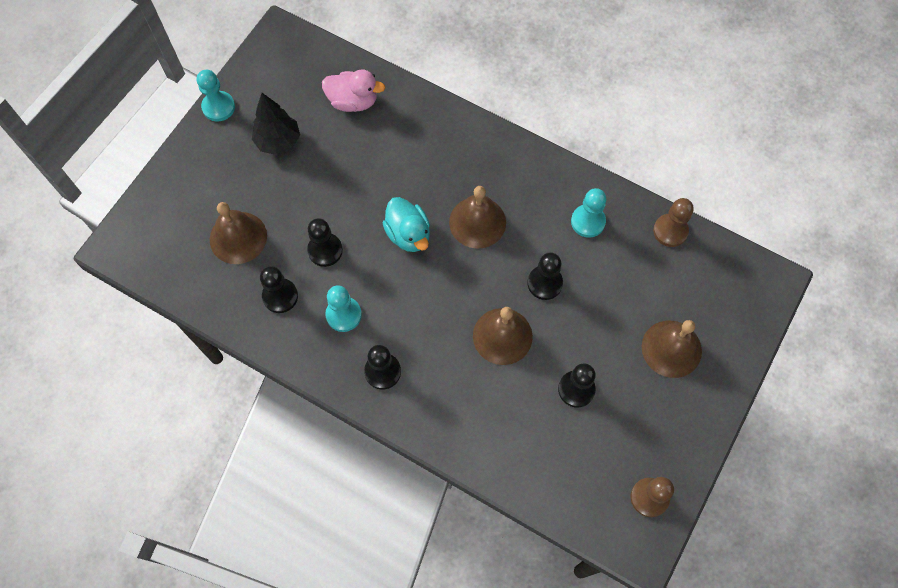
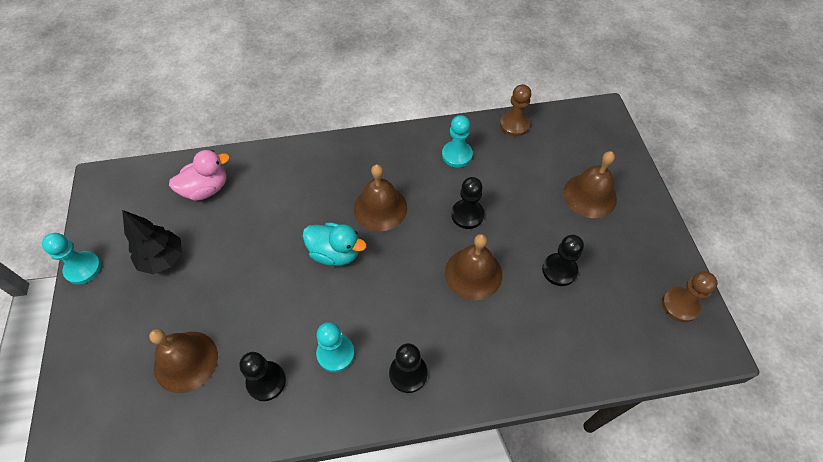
camera: 40 degrees left, 10 degrees down
black pawn [307,218,343,267] -> none

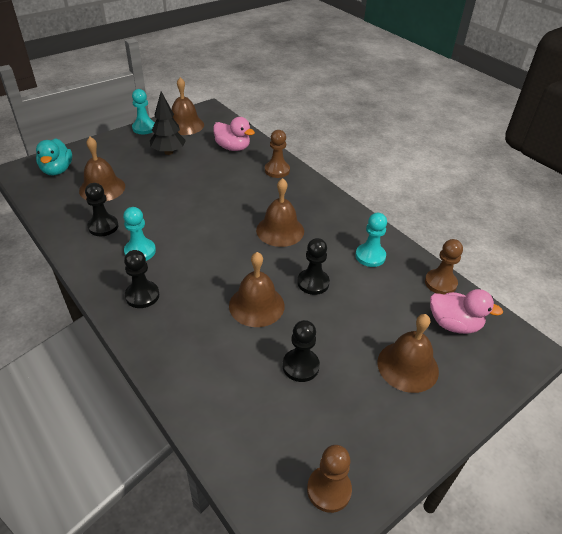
camera: 60 degrees right, 15 degrees down
turquoise duck [302,222,367,266] -> turquoise duck moved to [36,138,72,176]
none -> brown bell [171,77,204,135]
none -> brown pawn [265,130,290,178]
none -> pink duck [430,289,503,334]

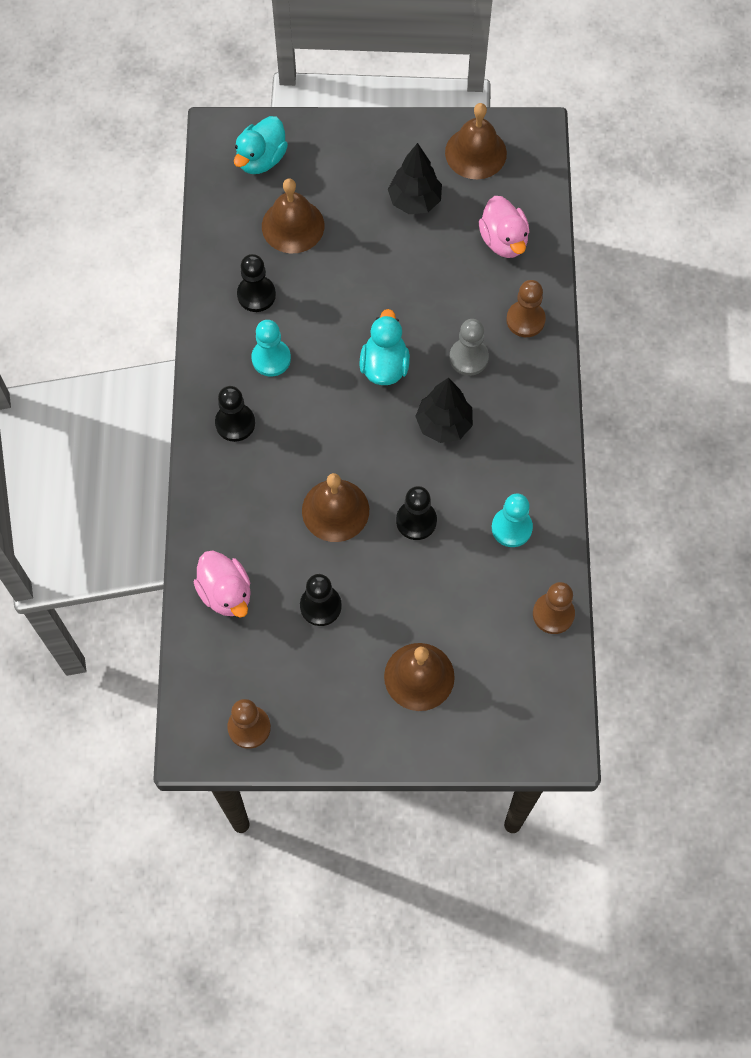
camera: 40 degrees right, 25 degrees up
turquoise pawn [132,89,155,134] -> none
brown bell [256,178,304,247] -> black tree [415,377,473,443]
pink duck [430,289,503,334] -> pink duck moved to [194,551,251,617]
none -> turquoise duck [360,309,410,385]
none -> grey pawn [449,319,489,376]

